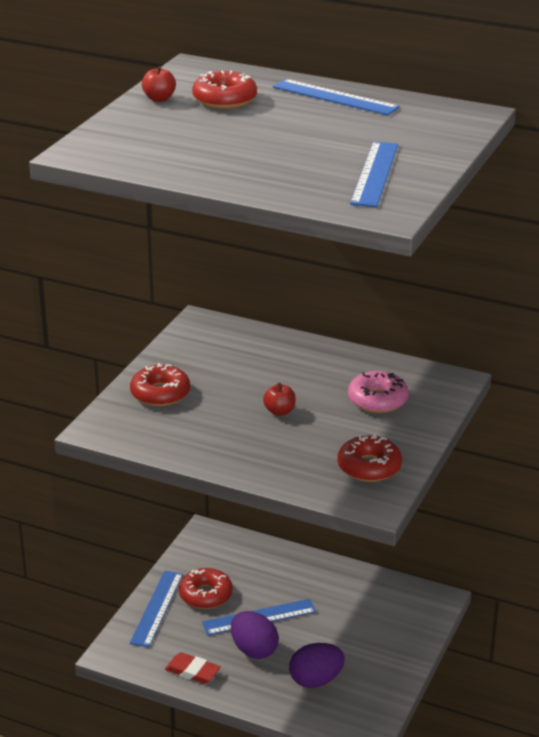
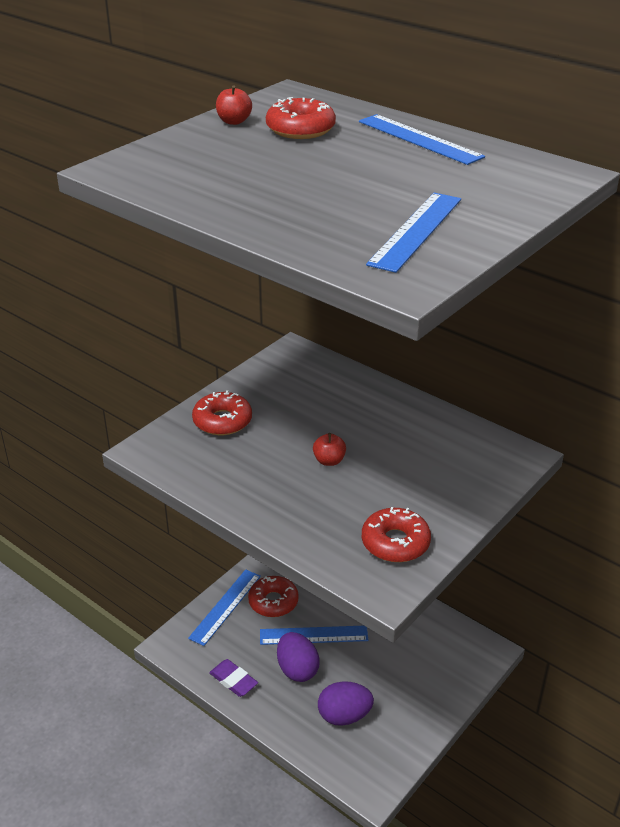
camera: 15 degrees right, 5 degrees up
red eraser [165,652,221,684] -> purple eraser [209,659,258,697]
pink donut [348,371,409,413] -> none

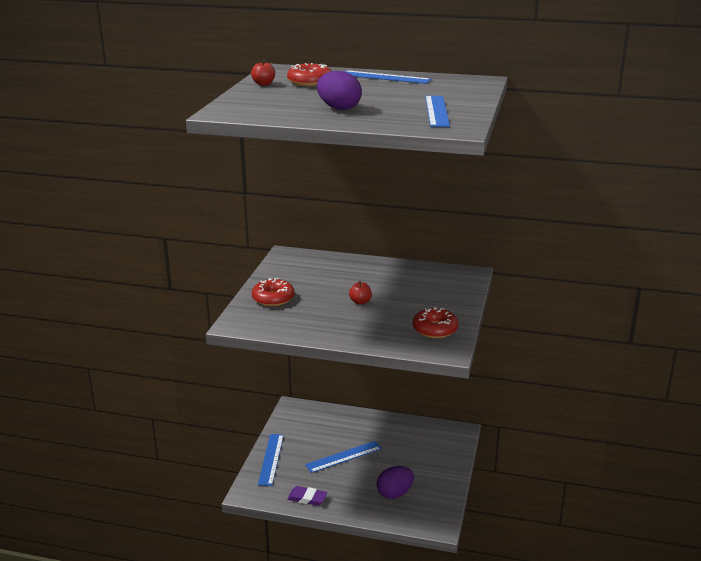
camera: 25 degrees left, 10 degrees down
red donut [248,576,299,617] -> none
purple egg [277,632,320,682] -> purple egg moved to [317,71,362,110]

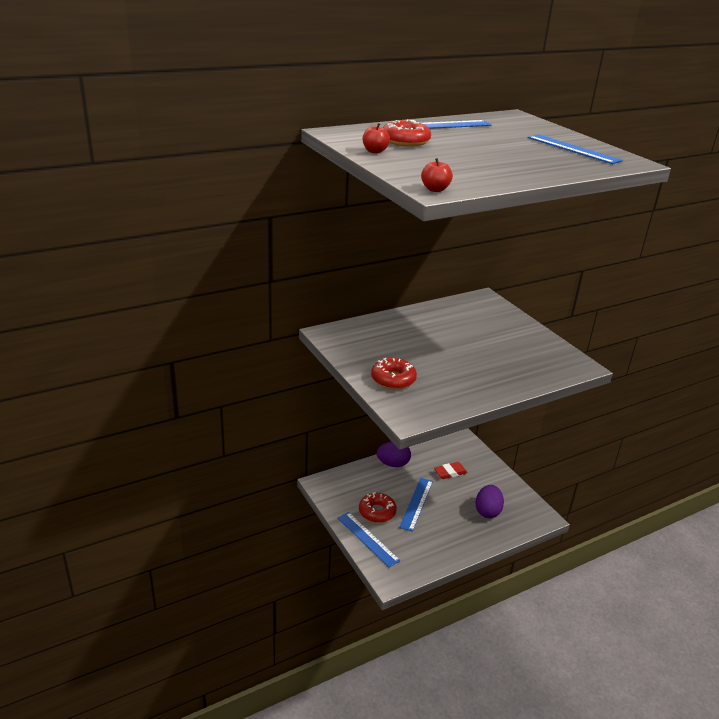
camera: 45 degrees left, 5 degrees up
purple eraser [287,486,327,506] -> none
purple egg [317,71,362,110] -> purple egg moved to [377,441,411,467]
red apple [349,281,372,304] -> red apple moved to [421,158,453,192]
red donut [413,307,458,338] -> red donut moved to [359,492,397,523]
none -> red eraser [434,462,468,479]

